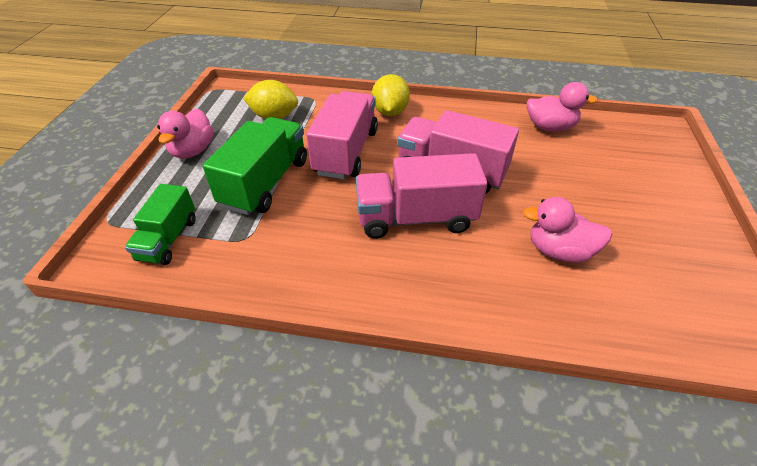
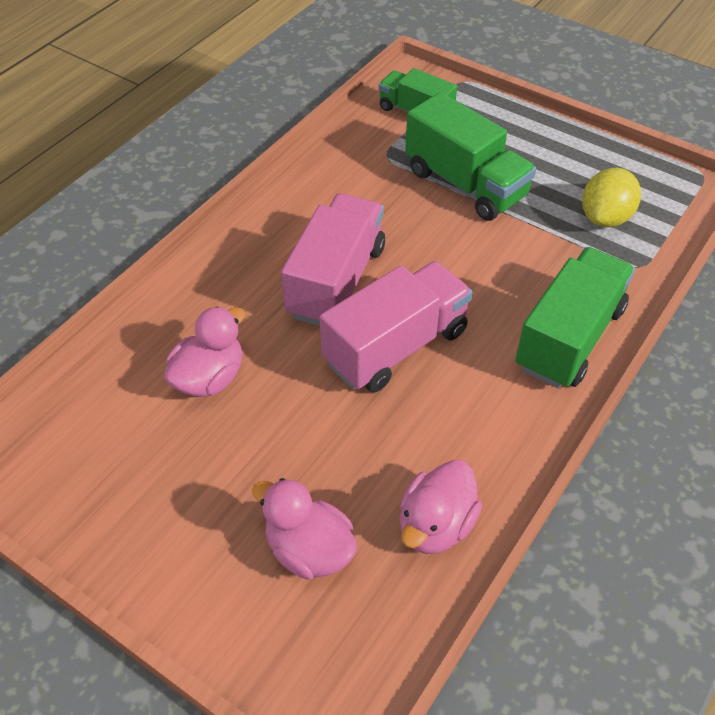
camera: 115 degrees right, 5 degrees up
pink duck [157,108,214,159] -> pink duck moved to [252,478,357,580]
pink truck [306,91,378,180] -> none
yellow lemon [372,74,410,116] -> green truck [515,247,635,388]

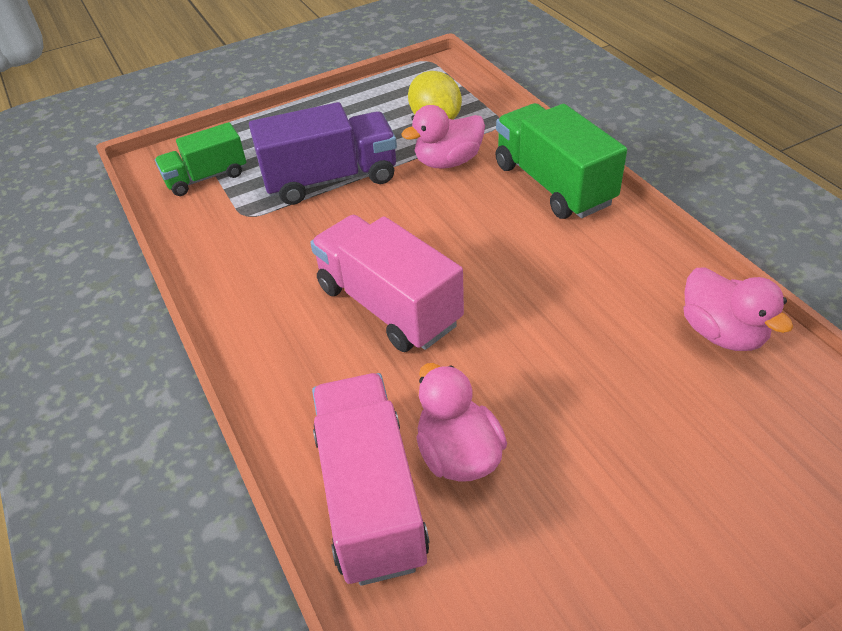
camera: 60 degrees left, 5 degrees down
pink duck [252,478,357,580] -> pink duck moved to [401,105,485,168]
pink truck [320,261,473,393] -> pink truck moved to [312,373,430,586]
green truck [405,92,536,221] -> purple truck [249,102,397,205]

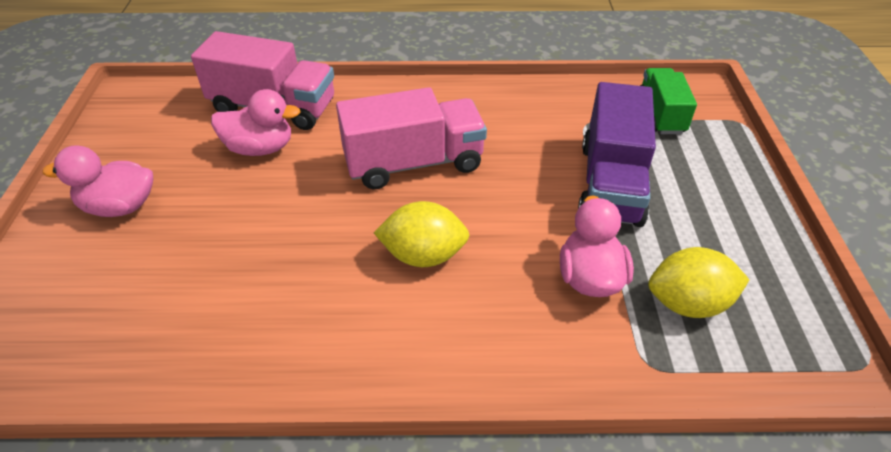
camera: 115 degrees right, 0 degrees up
green truck [495,103,627,219] -> none
pink duck [684,267,793,351] -> pink duck moved to [42,145,153,217]
none -> yellow lemon [374,201,470,267]

